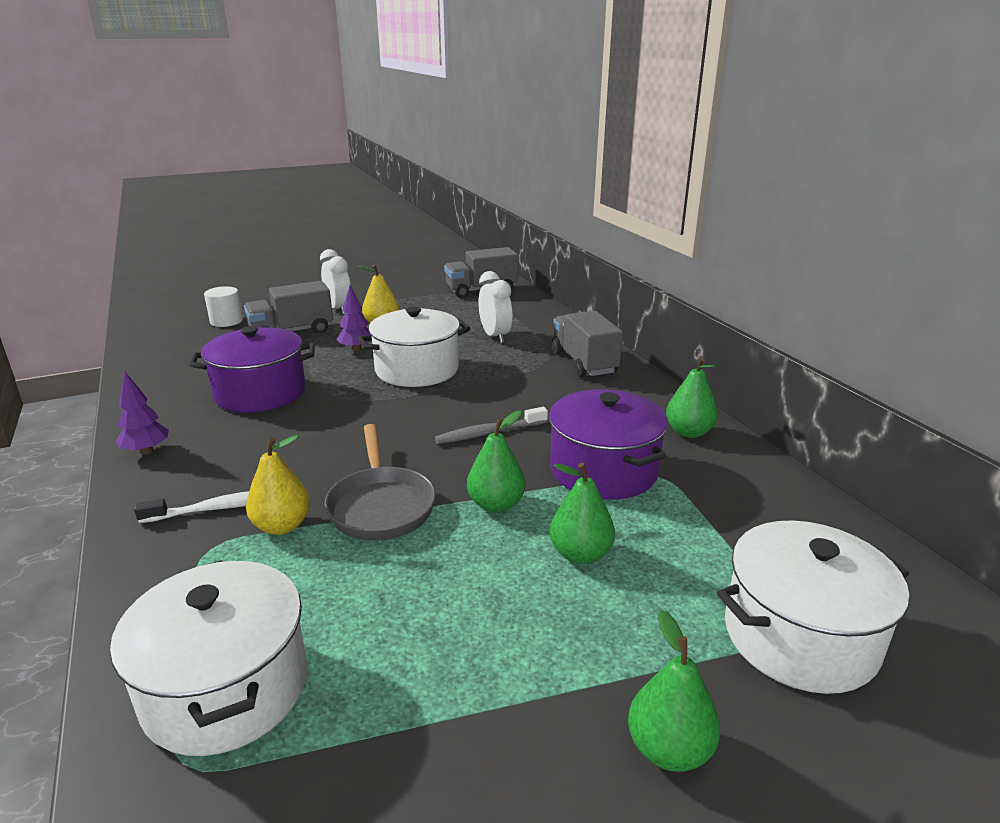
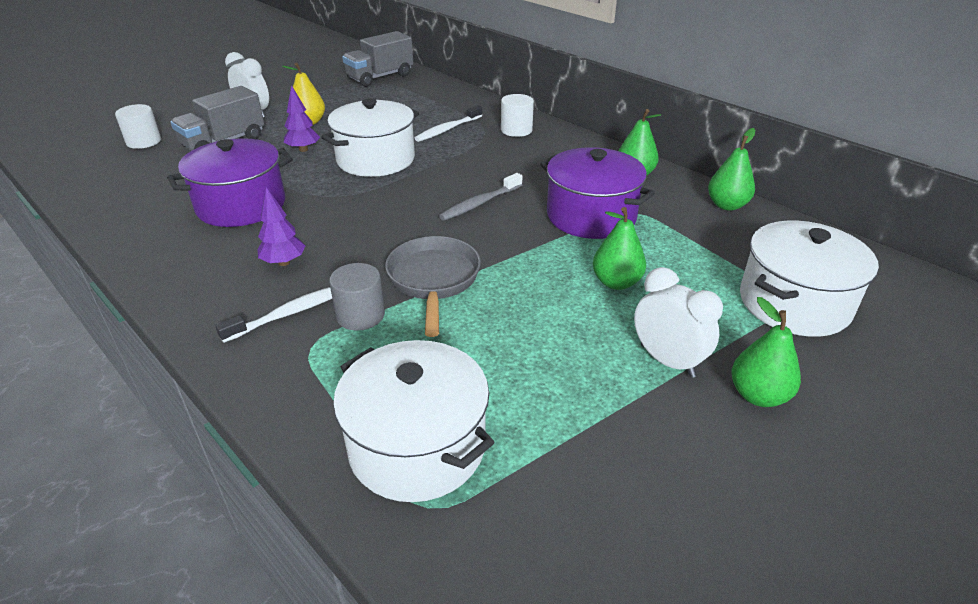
camera: 20 degrees left, 10 degrees up
purple tree [116,371,169,455] -> purple tree moved to [258,187,305,266]
yellow pear [246,435,310,535] -> grey cylinder [329,263,385,331]
grey pan [324,424,436,541] -> grey pan turned 150 degrees counterclockwise [385,236,481,337]
green pear [467,411,526,513] -> green pear moved to [708,128,755,211]
white clock [478,271,513,343] -> white clock moved to [634,267,723,378]
grey truck [552,311,623,377] -> white cylinder [501,94,534,137]
none -> white toothbrush [415,105,482,142]

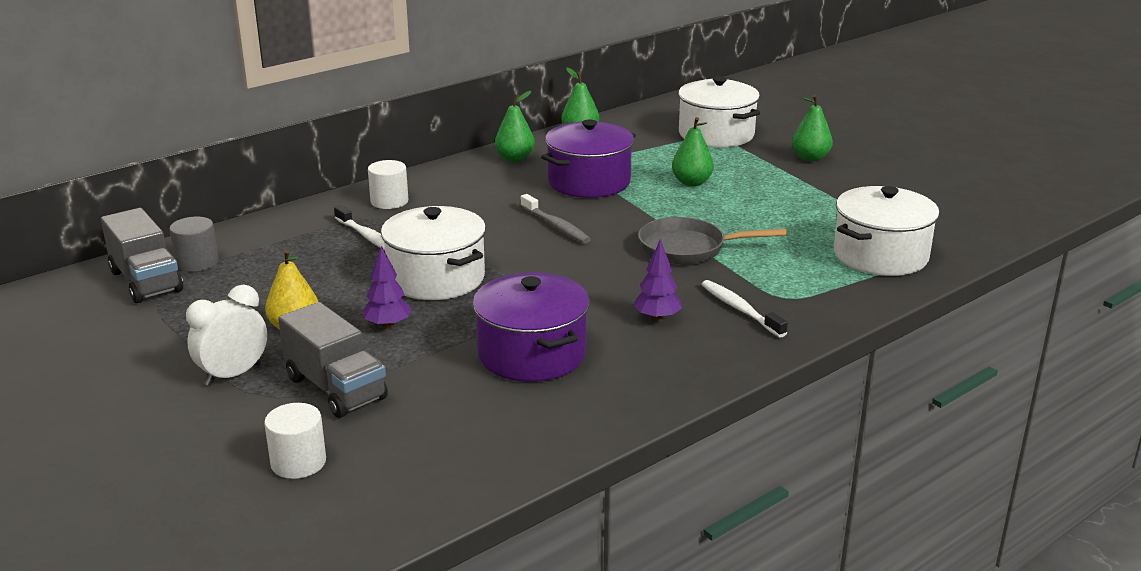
camera: 85 degrees left, 10 degrees down
grey cylinder [329,263,385,331] -> grey cylinder moved to [170,217,219,272]
white clock [634,267,723,378] -> none

